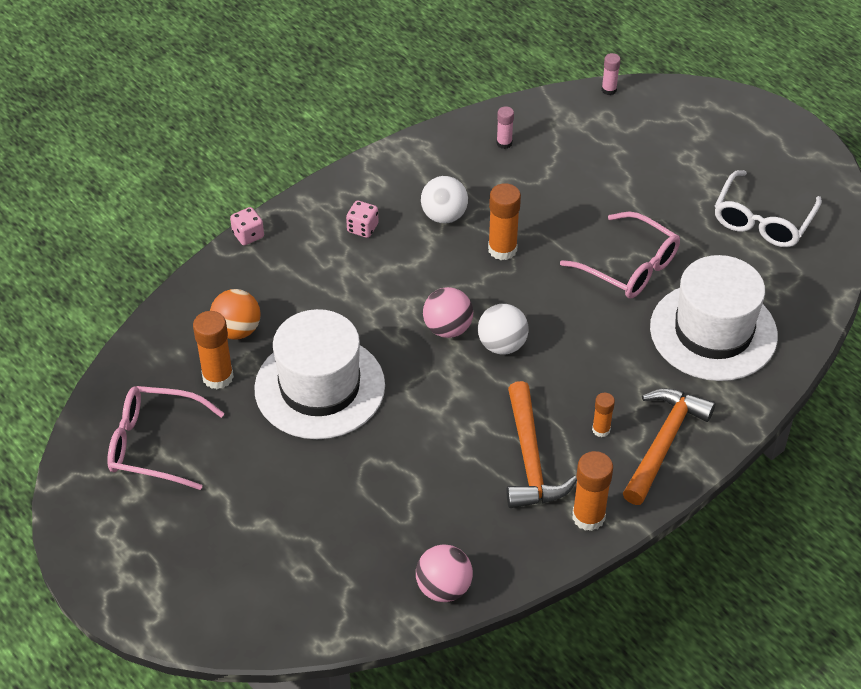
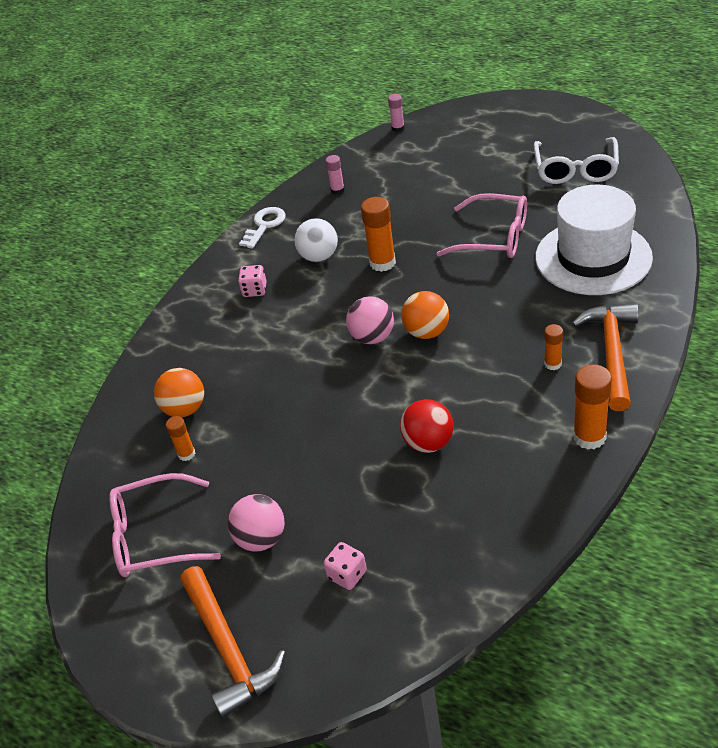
camera: 15 degrees left, 5 degrees down
orange glue stick [193,311,234,389] -> orange glue stick [166,416,196,461], size x0.57
pink dice [230,207,264,245] -> pink dice moved to [324,542,367,590]
white hat [254,309,385,439] -> none
pink ball [416,544,473,602] -> pink ball moved to [228,494,285,552]
white ball [478,304,529,354] -> orange ball [401,291,449,339]
orange hammer [506,381,577,508] -> orange hammer moved to [180,566,286,718]
none -> white key [239,207,286,249]
none -> red ball [400,399,453,453]

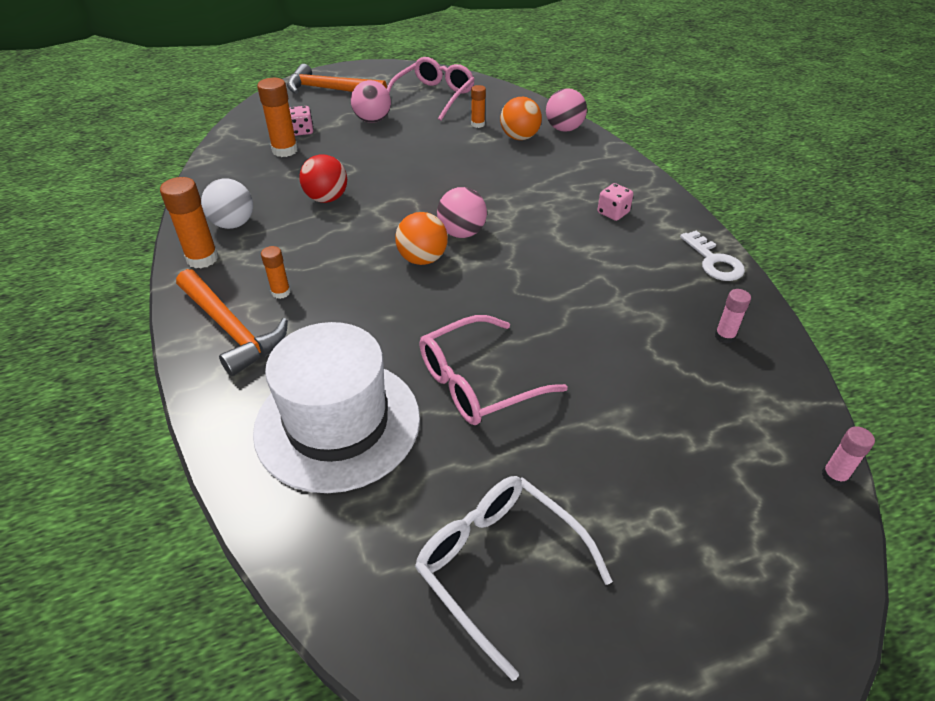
camera: 125 degrees right, 0 degrees up
white ball [294,218,338,262] -> white ball moved to [201,179,253,229]
orange glue stick [361,197,396,272] -> orange glue stick moved to [257,78,298,157]
none -> pink ball [546,88,587,132]

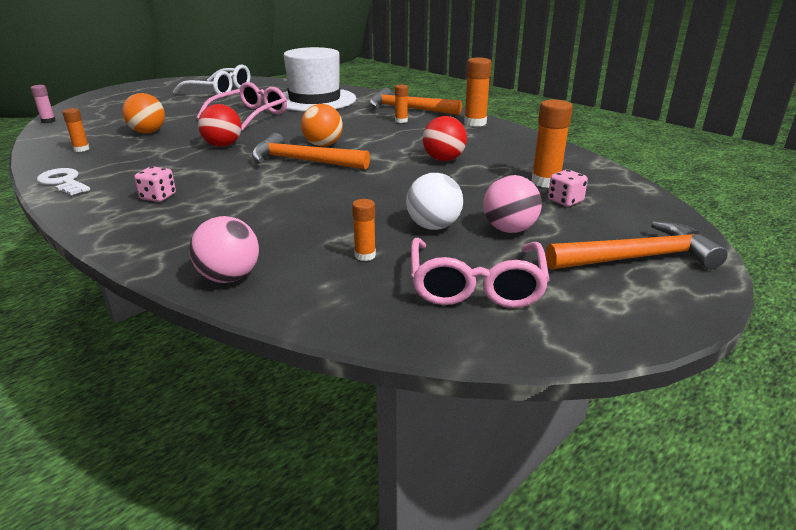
camera: 155 degrees right, 15 degrees down
white ball [201,179,253,229] -> white ball moved to [406,173,463,230]
pink ball [437,187,487,238] -> orange hammer [252,133,370,170]
orange ball [500,97,542,140] -> orange ball moved to [122,93,165,133]
pink glue stick [715,289,751,344] -> orange glue stick [62,108,90,152]
none -> red ball [198,104,242,147]

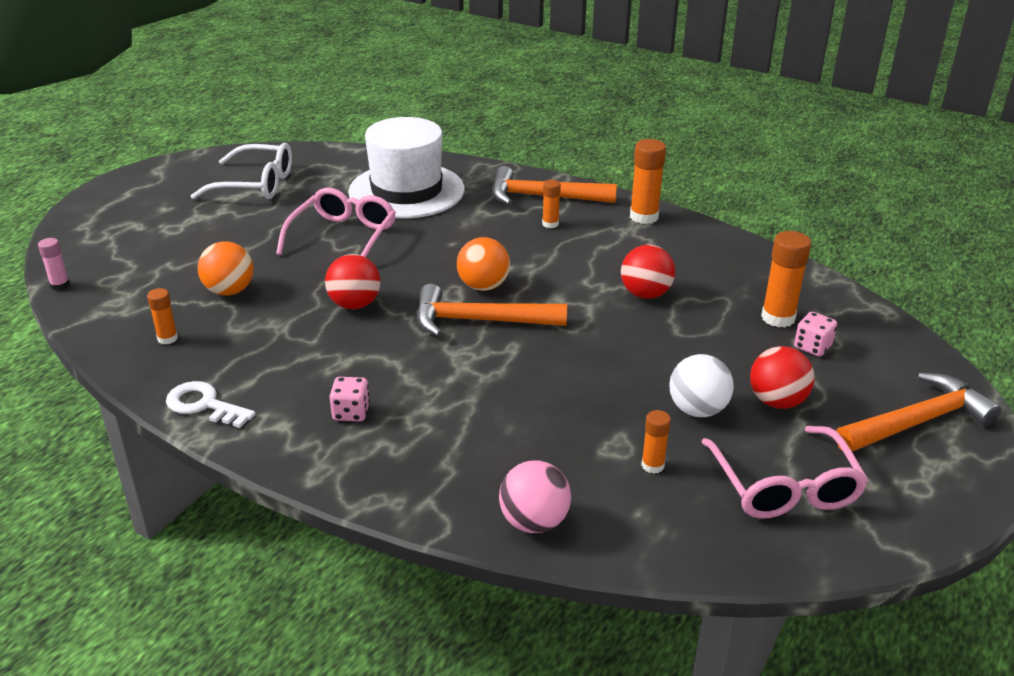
camera: 15 degrees left, 5 degrees up
pink ball [483,175,542,233] -> red ball [750,346,815,409]

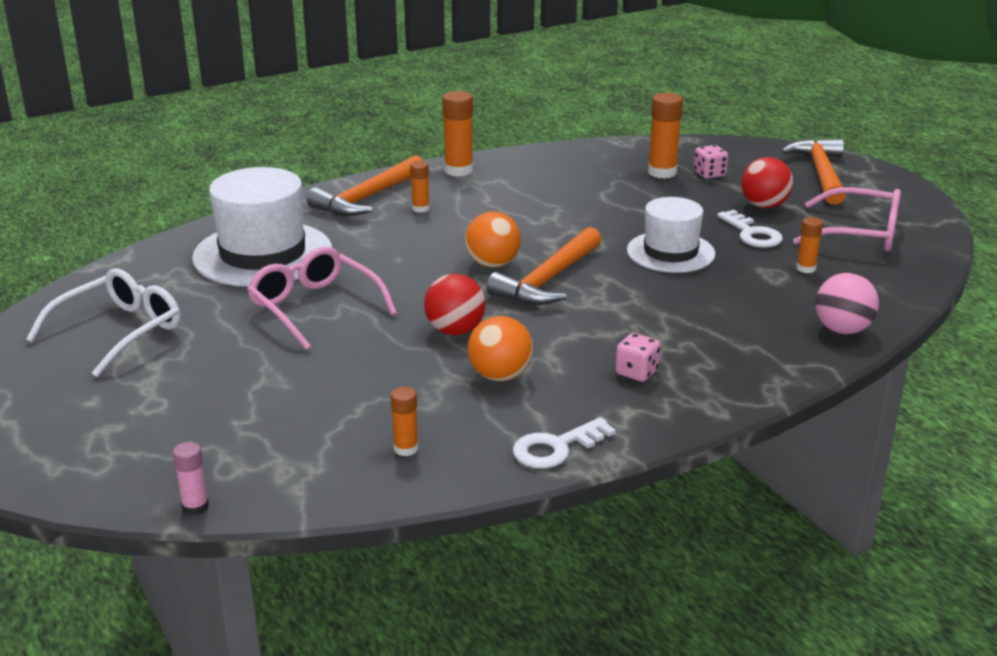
camera: 60 degrees left, 5 degrees down
orange ball [198,242,253,296] -> orange ball moved to [468,316,533,381]
red ball [621,245,675,299] -> none
white ball [669,354,734,417] -> white key [717,210,783,248]
none -> white hat [627,197,715,273]

